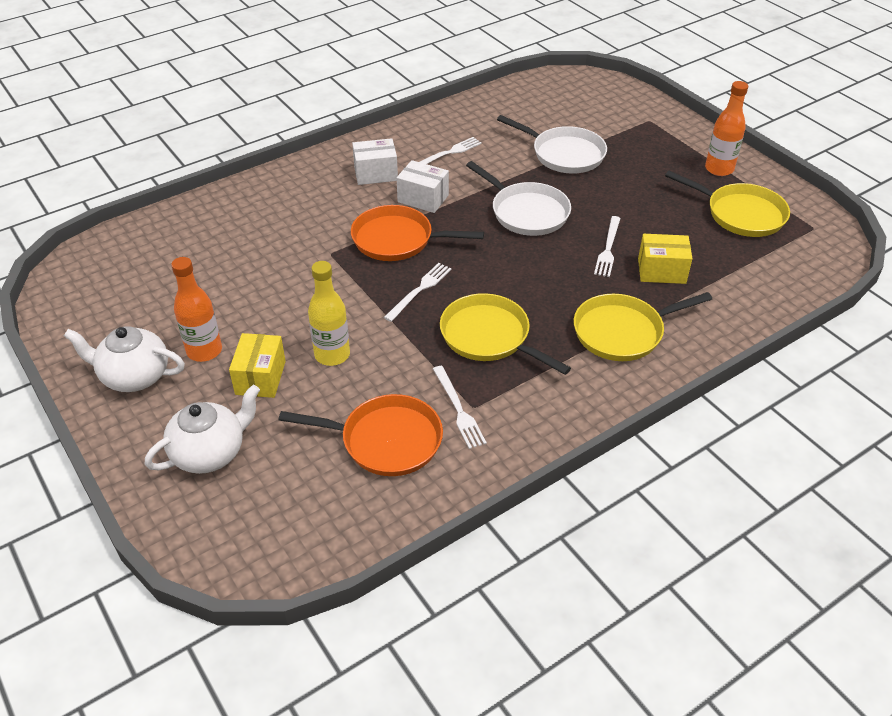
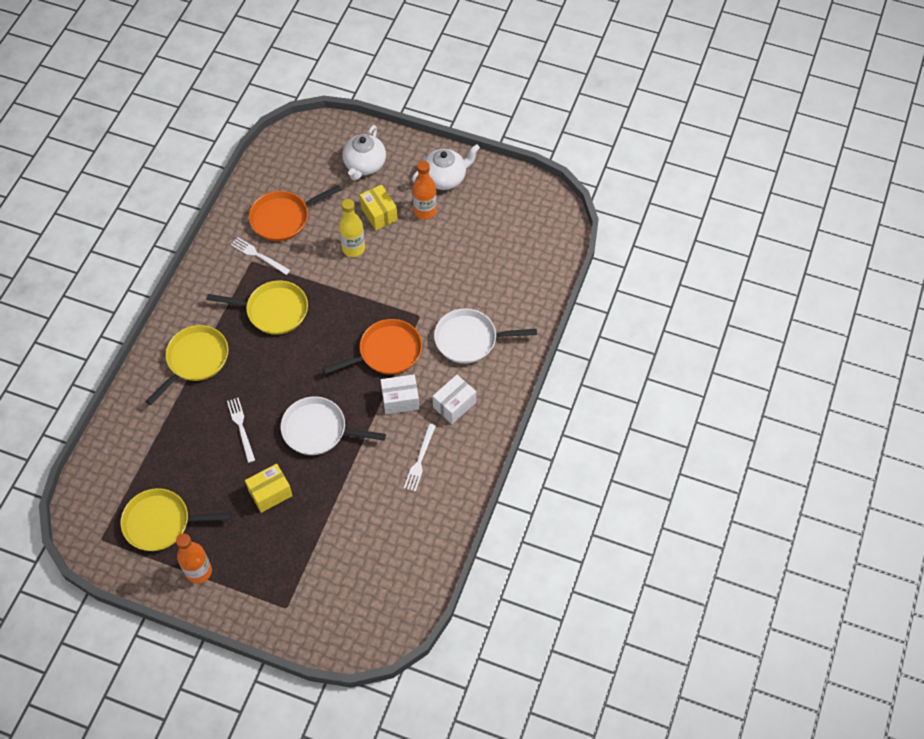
camera: 145 degrees right, 15 degrees up
white fork [384,263,452,322] -> none
white pan [497,115,607,174] -> white pan moved to [434,308,537,364]
yellow box [638,234,693,284] -> yellow box moved to [245,464,293,513]

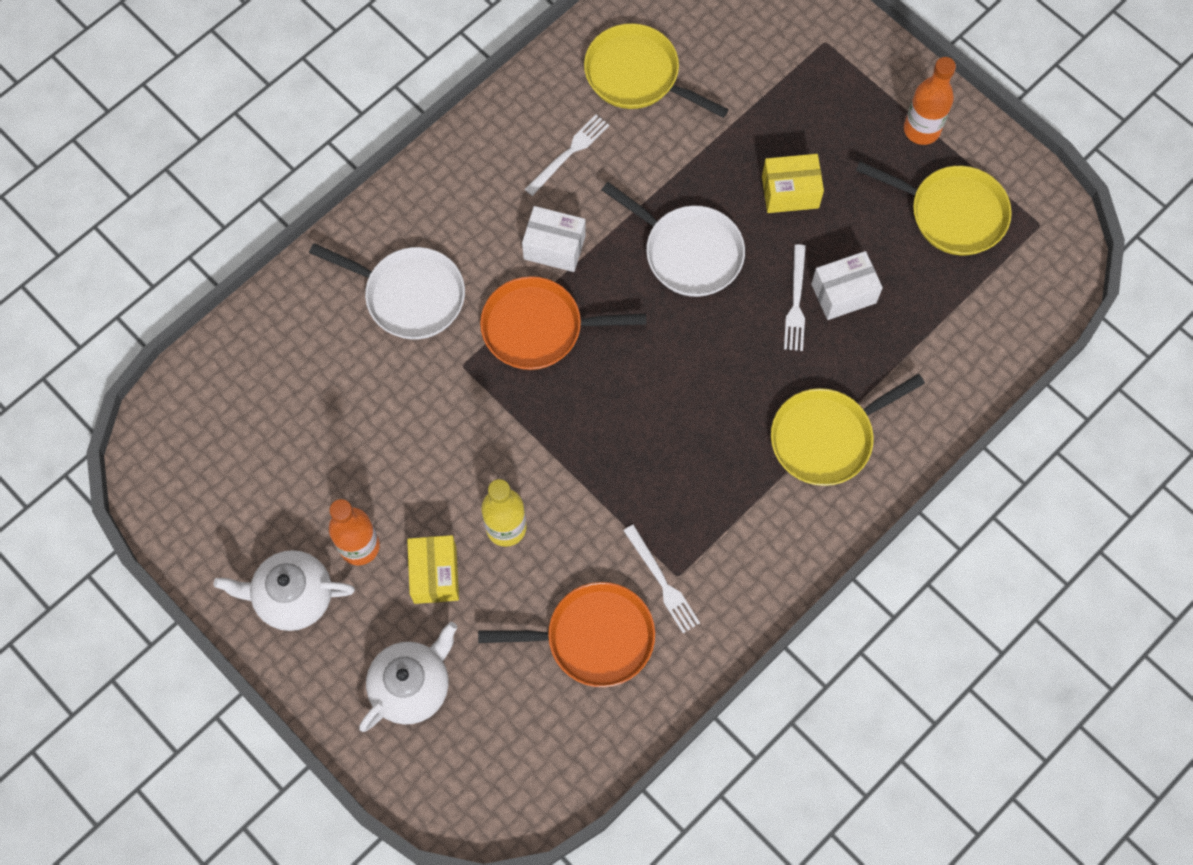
camera: 155 degrees left, 10 degrees up
yellow pan [207,280,308,335] -> yellow pan moved to [584,23,729,118]
white box [433,375,476,424] -> white box moved to [811,251,883,320]

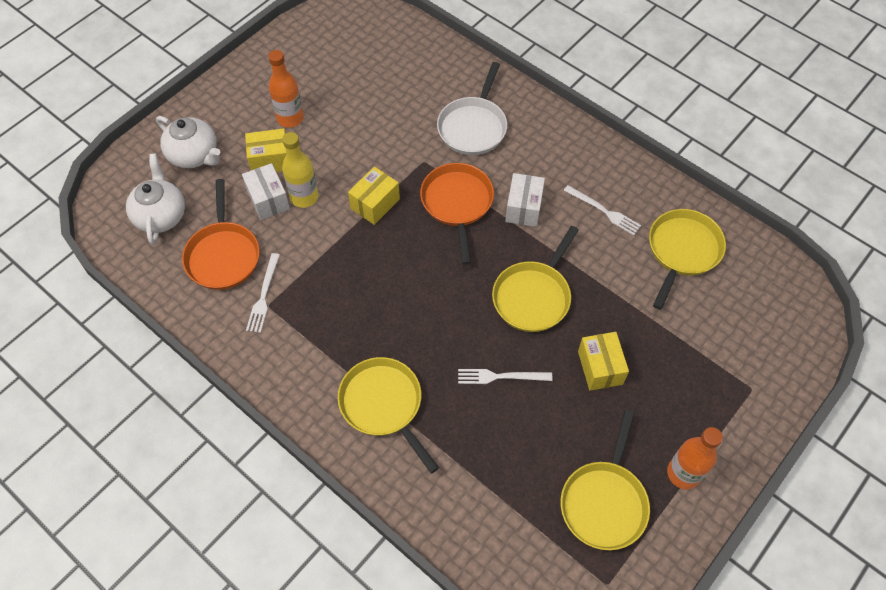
camera: 85 degrees right, 10 degrees down
white teapot [214,550,355,631] -> white teapot moved to [126,154,185,245]
white pan [602,182,745,297] -> yellow pan [492,226,579,332]
white fork [623,525,700,633] -> white fork turned 45 degrees counterclockwise [246,253,280,333]
white box [811,251,883,320] -> white box moved to [242,163,290,220]
none -> yellow box [348,167,400,225]

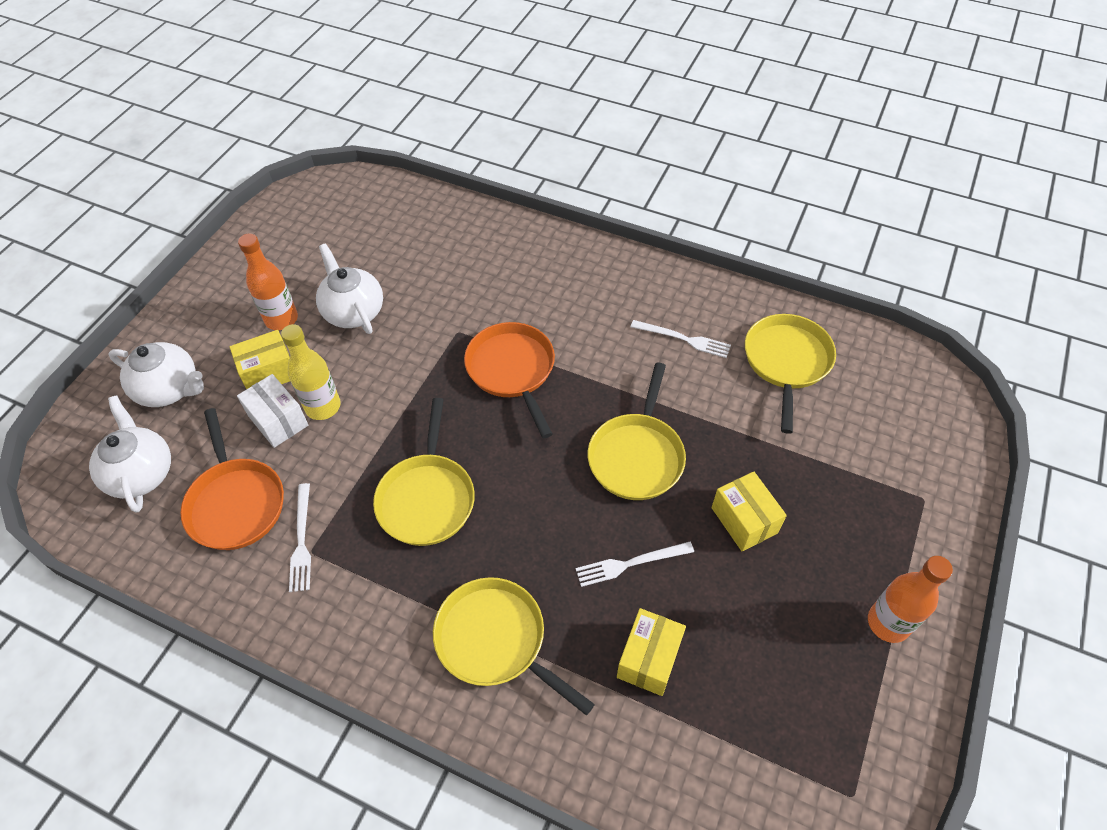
camera: 15 degrees left, 5 degrees down
yellow box [348,167,400,225] -> yellow box moved to [617,608,686,696]
white pan [437,62,507,155] -> none
white box [505,173,545,227] -> none
yellow pan [561,410,650,550] -> yellow pan moved to [373,398,475,546]
none -> white teapot [316,243,383,334]

